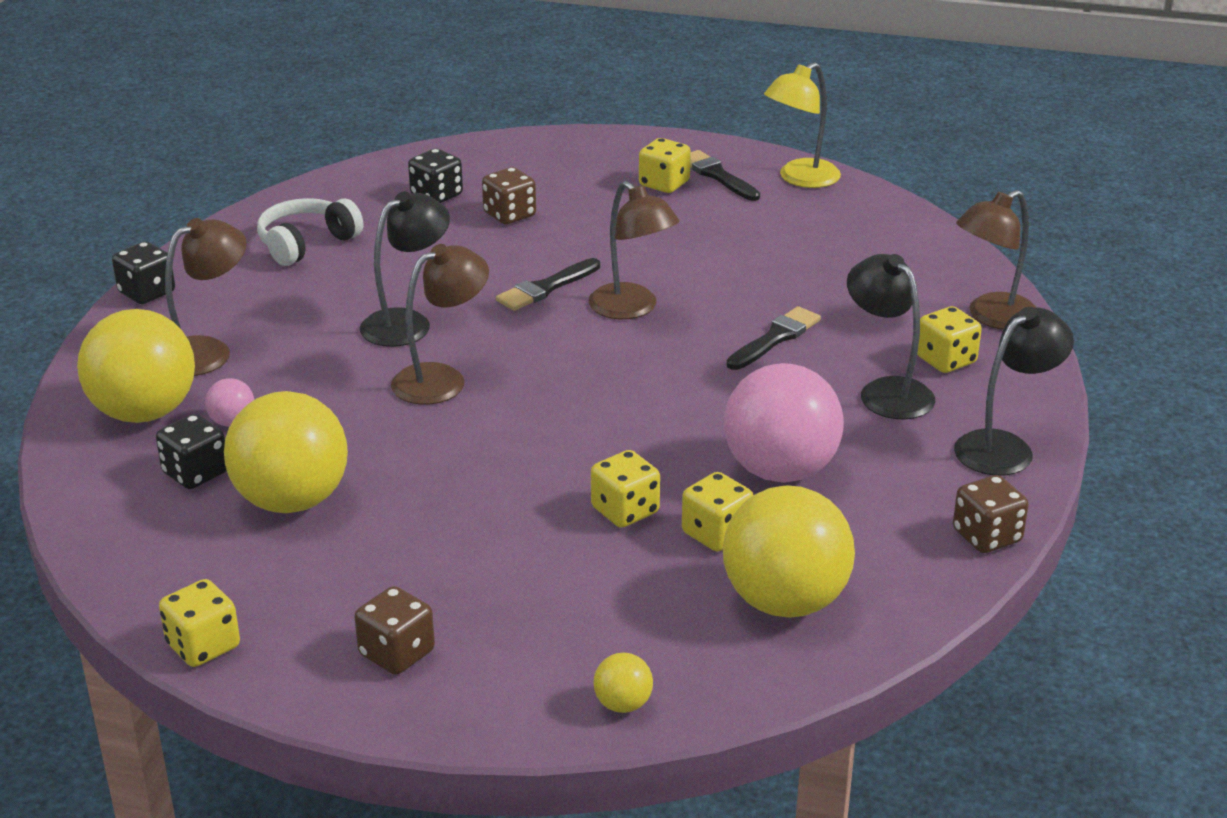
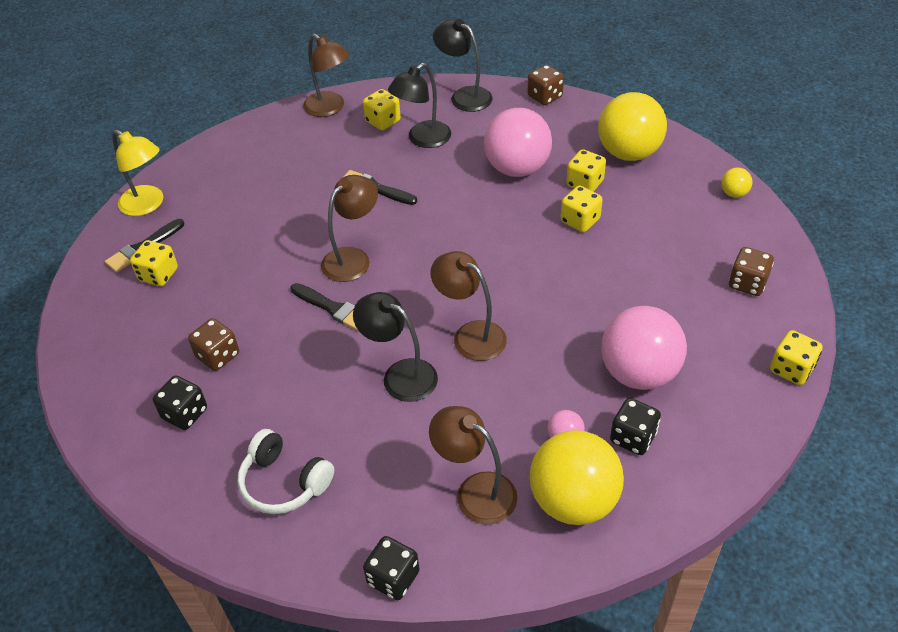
camera: 100 degrees left, 15 degrees up
yellow ball [224,391,348,513] -> pink ball [601,306,687,390]

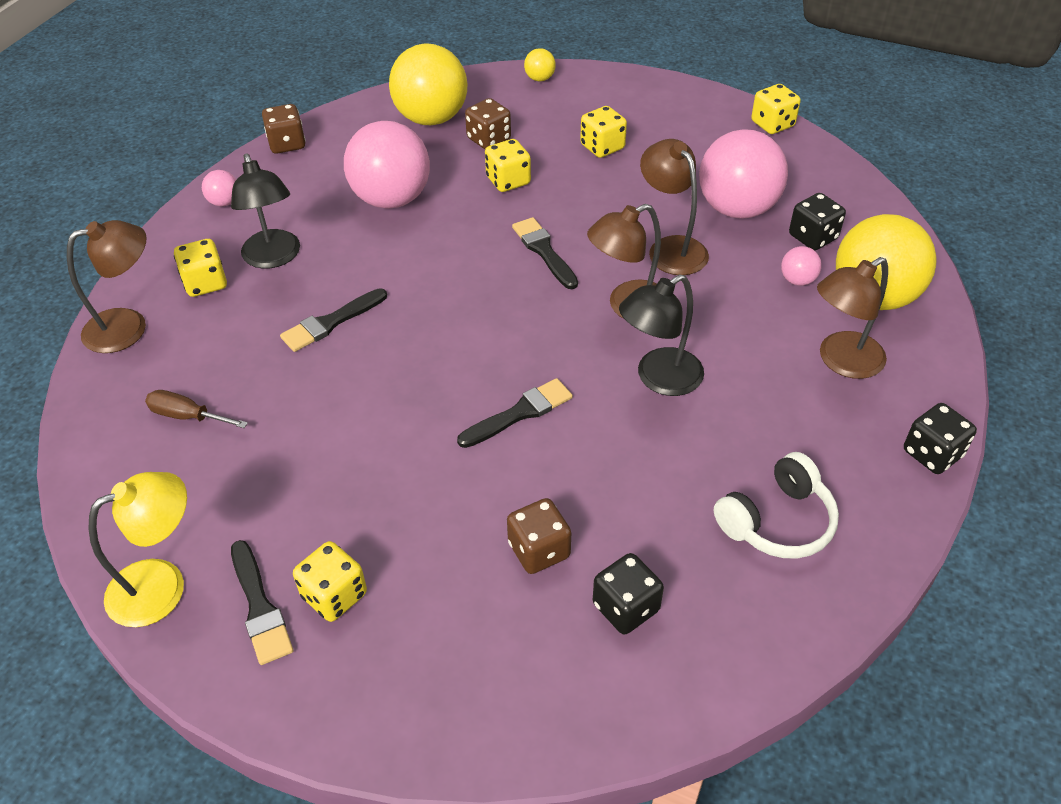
camera: 70 degrees left, 0 degrees up
brown lamp [321,175,378,282] -> brown lamp moved to [640,139,709,275]
black lamp [433,19,492,112] -> pink ball [202,170,236,206]
yellow dice [566,149,606,192] -> yellow dice moved to [580,106,627,158]
brown dice [729,247,774,296] -> brown dice moved to [465,98,511,149]
none -> brown screwdriver [145,390,248,428]
none -> black brush [512,217,578,289]

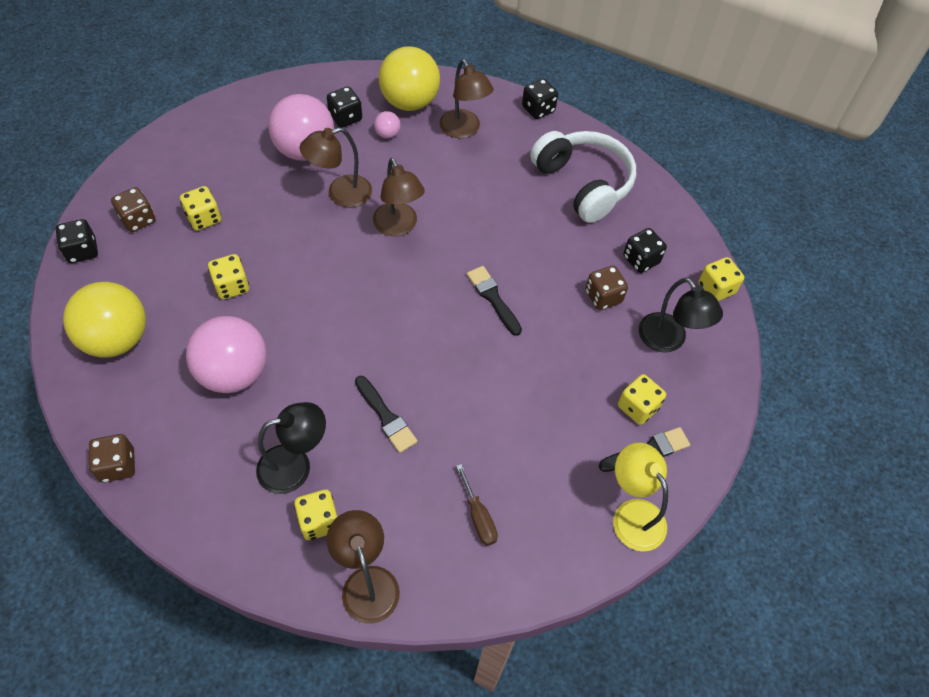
camera: 90 degrees left, 10 degrees up
brown screwdriver [145,390,248,428] -> brown screwdriver turned 45 degrees counterclockwise [456,464,498,546]
pink ball [202,170,236,206] -> none
brown dice [465,98,511,149] -> brown dice moved to [111,187,156,232]
black brush [512,217,578,289] -> none
yellow ball [524,48,556,81] -> black dice [55,219,98,263]
black lamp [619,274,704,396] -> black lamp moved to [639,278,723,353]
white headphones [714,452,839,558] -> white headphones [530,131,636,223], size x1.55
yellow dice [751,84,801,134] -> yellow dice moved to [698,257,744,301]

